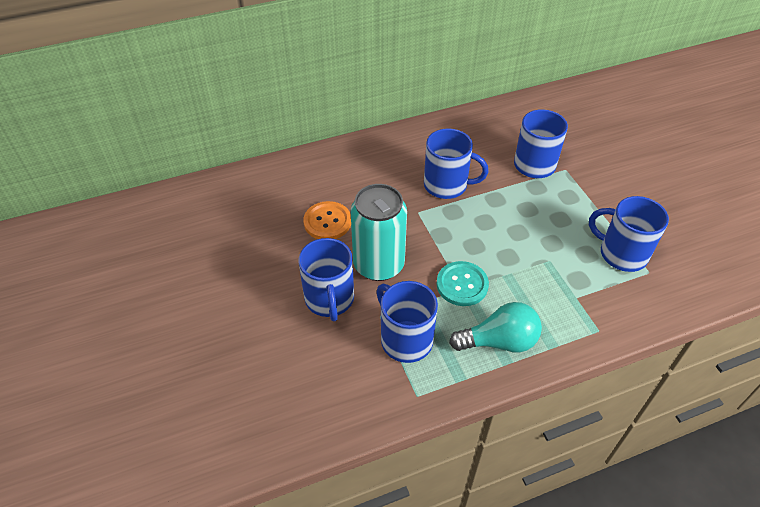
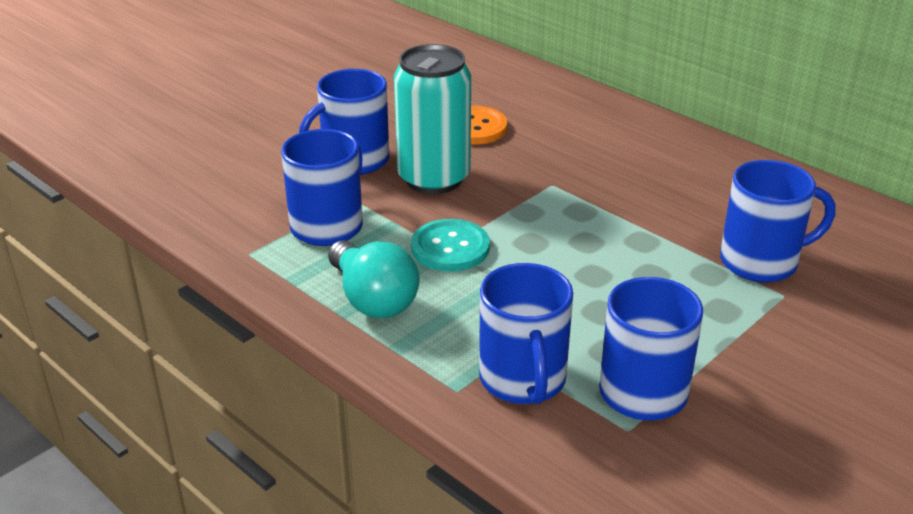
camera: 65 degrees right, 15 degrees down
blue mug [424,128,489,199] -> blue mug moved to [479,263,573,404]

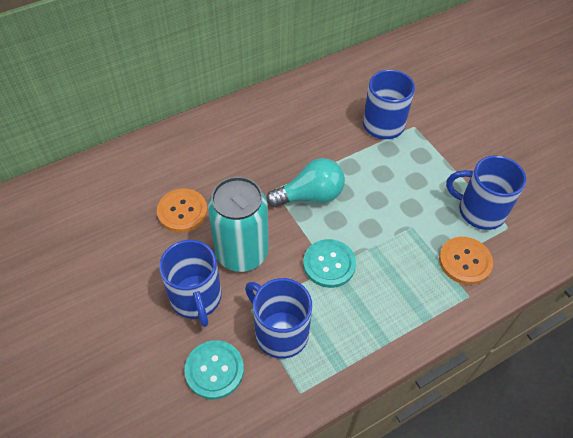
camera: 75 degrees left, 20 degrees up
turquoise light bulb [328,240,420,318] -> turquoise light bulb moved to [266,158,345,207]
blue mug [479,263,573,404] -> orange button [439,237,493,285]
none -> turquoise button [184,340,244,399]

